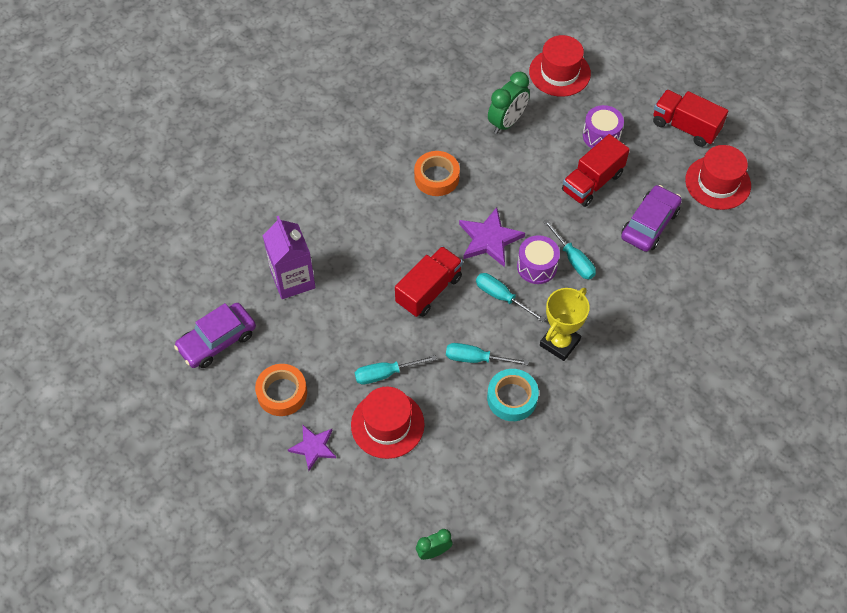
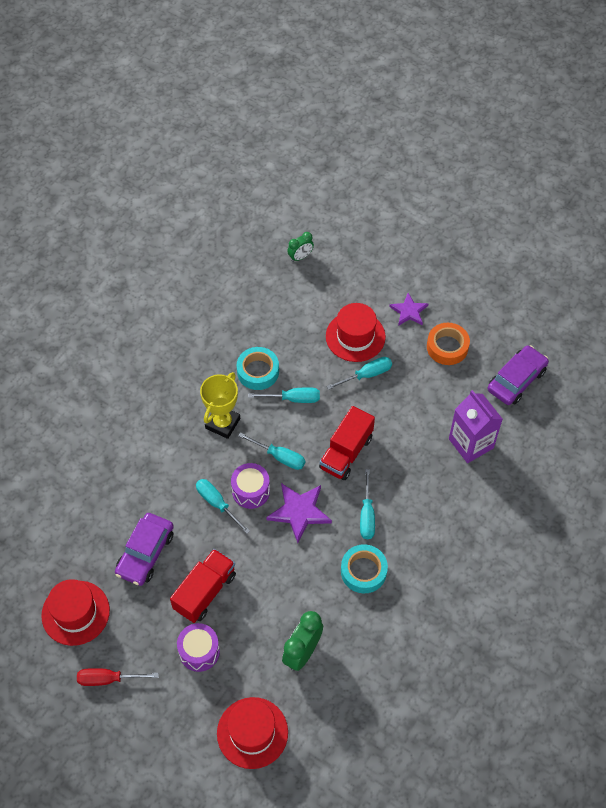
camera: 170 degrees right, 0 degrees up
orange tape [414,151,460,196] -> turquoise tape [341,544,388,593]
red truck [653,89,728,147] -> red screwdriver [77,668,159,686]
none -> turquoise screwdriver [360,469,375,539]

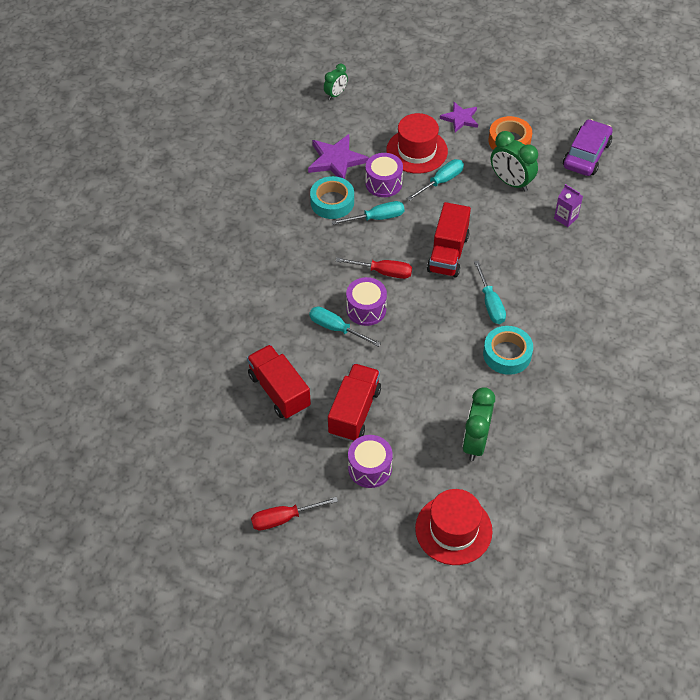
camera: 15 degrees left, 5 degrees down
red hat [41,579,110,646] -> none
purple car [115,513,174,586] -> red truck [247,345,311,419]
yellow trophy [200,372,240,439] -> none
turquoise screwdriver [238,432,305,470] -> red screwdriver [336,258,412,279]
purple star [266,483,332,543] -> purple star moved to [308,134,369,179]
purple carton [449,390,503,463] -> purple carton [554,184,583,227], size x0.52
none -> purple drum [366,153,403,197]
none -> green clock [491,131,538,192]

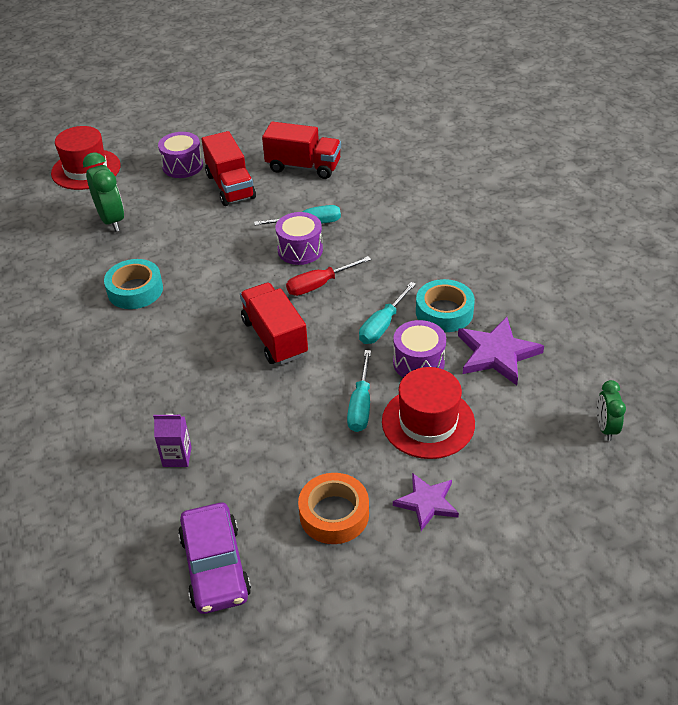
camera: 140 degrees right, 10 degrees down
red screwdriver [251,497,338,531] -> none
turquoise screwdriver [474,261,506,324] -> none
green clock [491,131,538,192] -> none

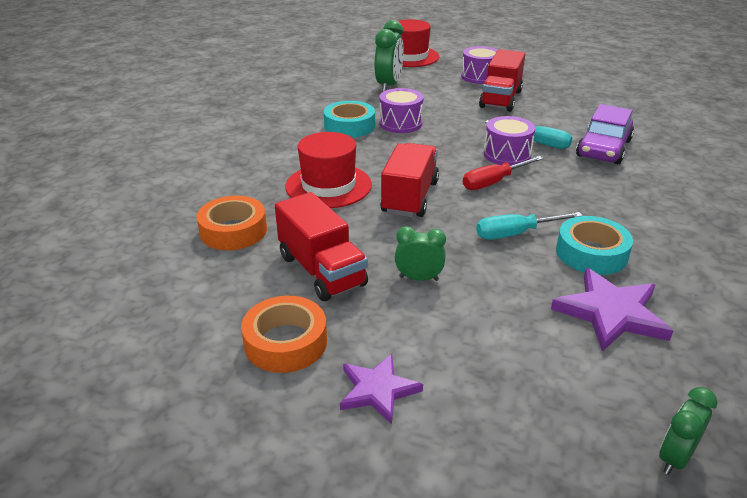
camera: 40 degrees right, 10 degrees down
purple carton [153,414,192,467] -> orange tape [197,196,267,250]
purple car [178,503,251,614] -> purple car moved to [576,104,634,164]
red truck [262,122,341,179] -> red truck moved to [275,192,368,301]
red screwdriver [286,256,371,296] -> red screwdriver turned 45 degrees counterclockwise [463,156,543,190]
turquoise screwdriver [347,350,371,432] -> green clock [395,226,446,281]
red hat [382,367,475,459] -> red hat moved to [285,132,372,208]
purple drum [393,320,446,377] -> purple drum moved to [379,88,423,133]

